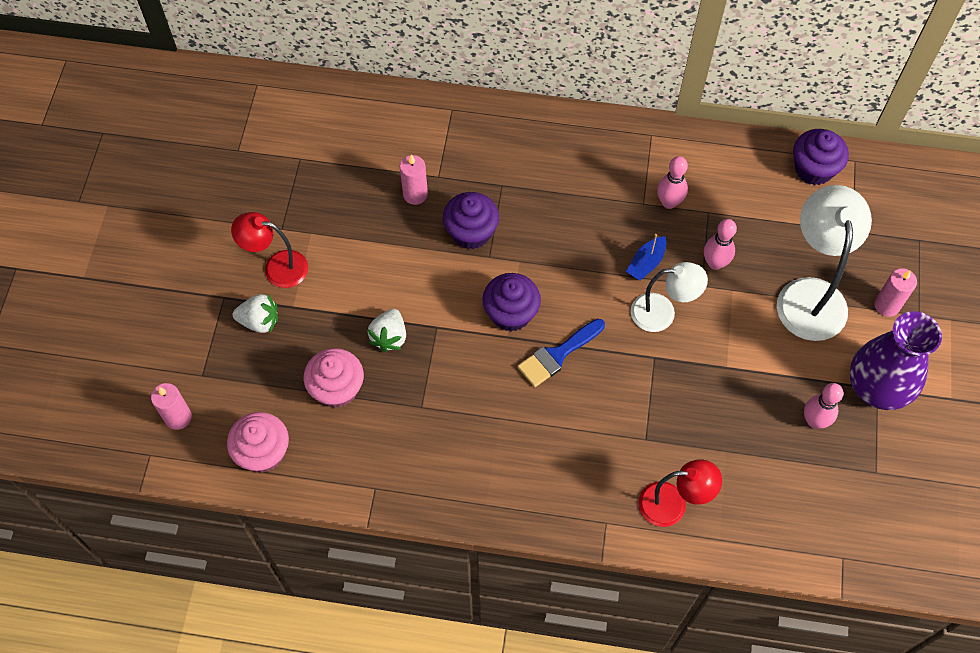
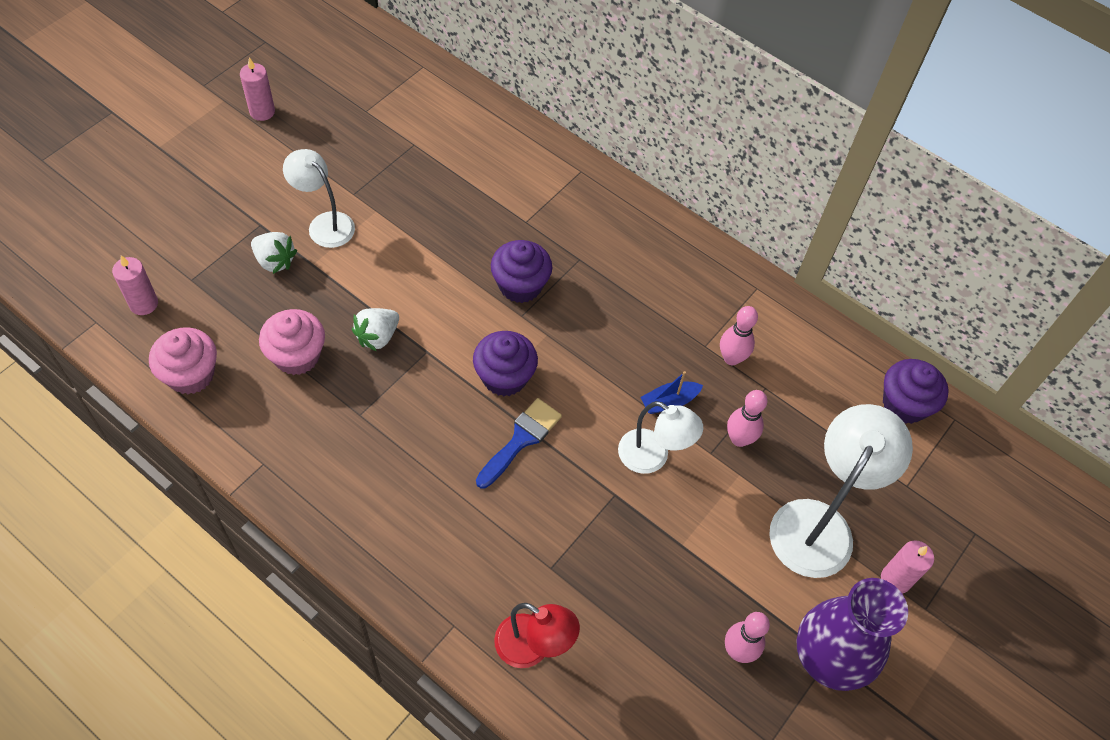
camera: 25 degrees right, 5 degrees down
red lamp [231,212,308,288] -> white lamp [283,149,355,248]
pink candle [400,155,428,205] -> pink candle moved to [240,57,275,121]
blue brush [517,319,605,387] -> blue brush turned 135 degrees clockwise [476,398,562,488]

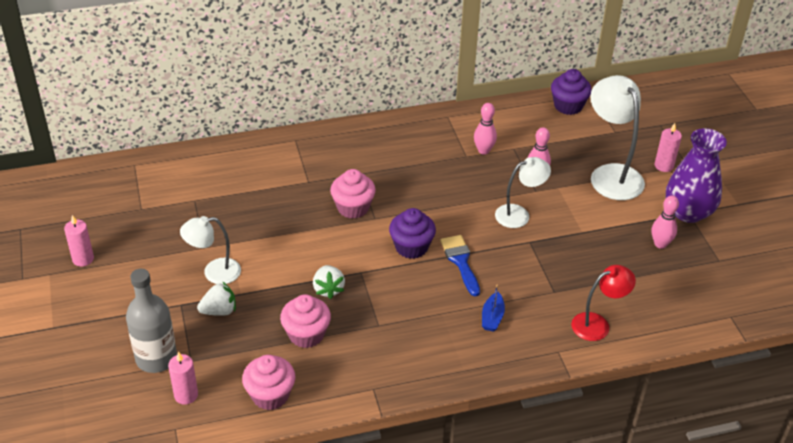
camera: 50 degrees left, 15 degrees down
purple cupcake [491,240,552,303] -> pink cupcake [330,169,376,219]
blue boat [641,371,703,414] -> blue boat moved to [482,285,505,332]
none -> grey bottle [126,269,177,373]

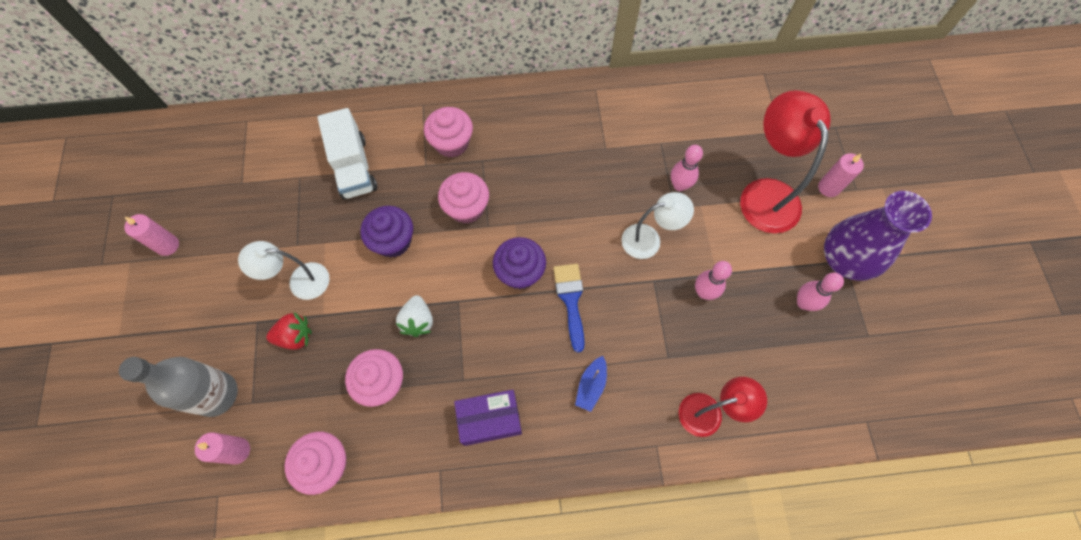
camera: 10 degrees right, 25 degrees up
white strawberry [197,281,236,316] -> red strawberry [266,313,312,349]
pink bowling pin [474,103,497,155] -> pink bowling pin moved to [695,261,732,300]
purple cupcake [551,69,592,115] -> purple cupcake moved to [360,206,413,258]
white lamp [590,75,645,200] -> red lamp [740,90,831,233]
none -> white truck [317,108,377,200]
none -> pink cupcake [424,107,473,158]
none -> purple box [454,390,522,446]

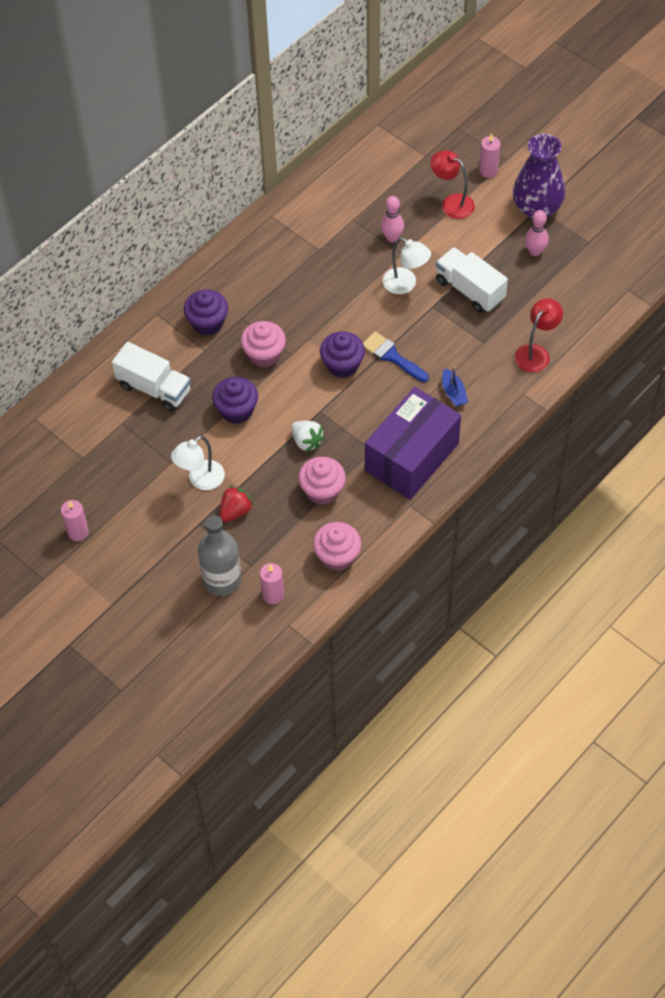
camera: 40 degrees left, 10 degrees down
pink cupcake [424,107,473,158] -> purple cupcake [184,290,228,335]
purple box [454,390,522,446] -> purple box [365,387,461,500], size x1.75
white lamp [622,192,694,259] -> white lamp turned 90 degrees clockwise [383,238,431,294]
pink bowling pin [695,261,732,300] -> white truck [436,247,508,313]
red lamp [740,90,831,233] -> red lamp [431,150,475,219], size x0.62

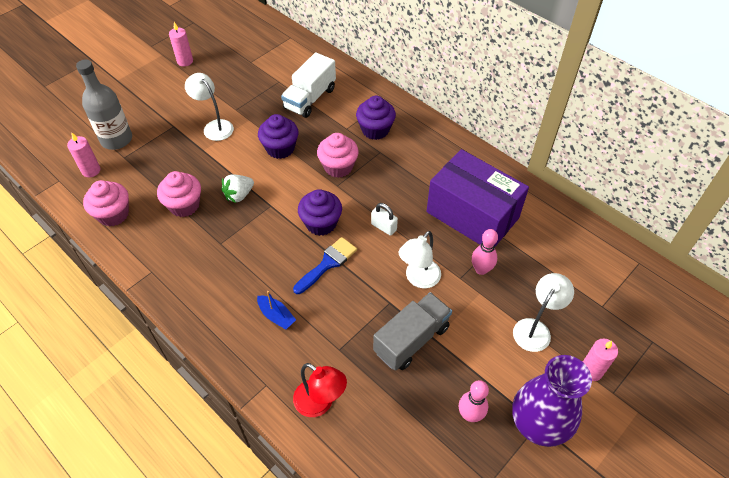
camera: 90 degrees right, 5 degrees down
red strawberry [220,486,254,522] -> none
purple box [365,387,461,500] -> purple box moved to [426,149,529,246]
red lamp [431,150,475,219] -> white lamp [513,273,574,352]
white truck [436,247,508,313] -> grey truck [373,292,452,371]
blue boat [442,366,468,407] -> blue boat turned 120 degrees counterclockwise [257,291,296,329]
none -> white padlock [371,203,398,236]

